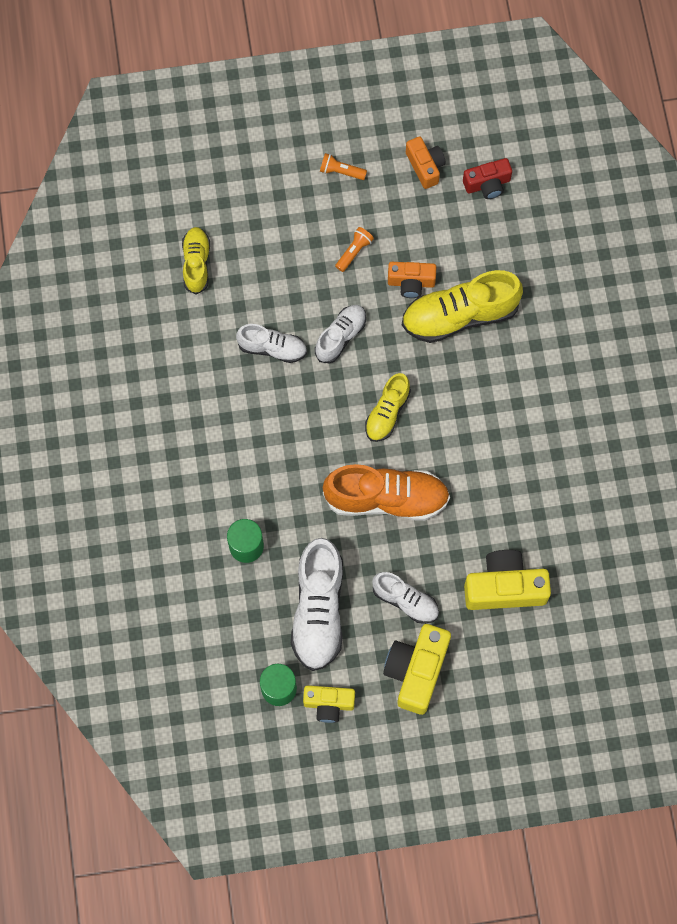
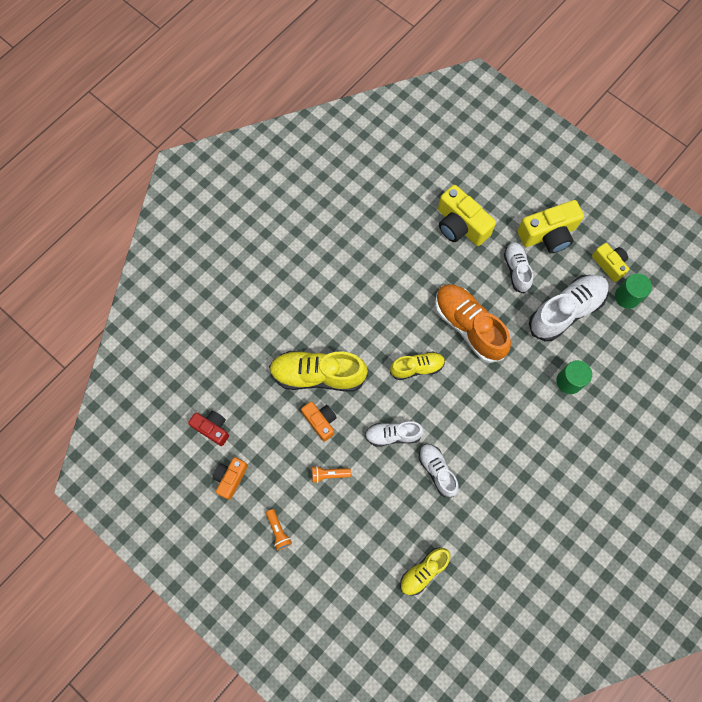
camera: 130 degrees left, 0 degrees up
yellow shoe [402,270,523,343] -> yellow shoe turned 150 degrees clockwise [269,351,368,392]

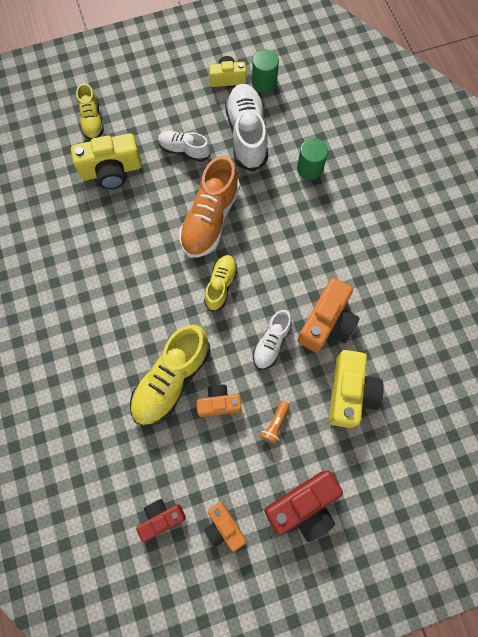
camera: 60 degrees left, 0 degrees up
orange flashlight [266,509,292,550] -> red camera [264,471,343,542]
yellow shoe [400,548,451,596] -> yellow shoe moved to [76,83,104,140]
white shoe [419,444,459,497] -> orange camera [297,278,359,353]
orange shoe [435,284,511,363] -> orange shoe turned 60 degrees counterclockwise [179,156,240,258]
yellow camera [517,200,584,253] -> yellow camera moved to [329,350,384,428]

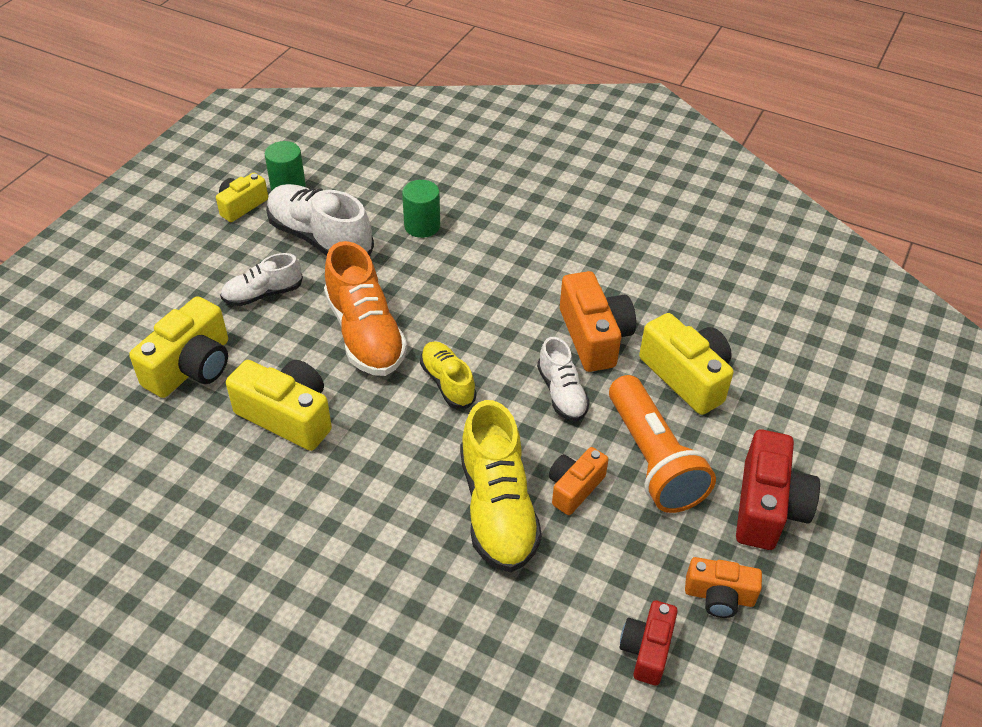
camera: 45 degrees left, 25 degrees down
yellow shoe [76,83,104,140] -> none
orange flashlight [260,401,290,445] -> orange flashlight [609,375,716,513], size x2.43
none -> yellow camera [226,360,332,451]

